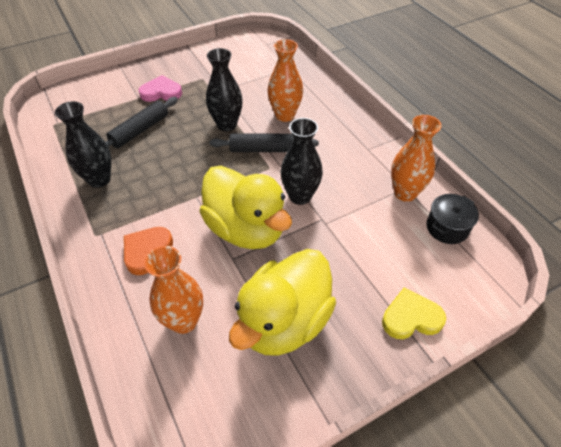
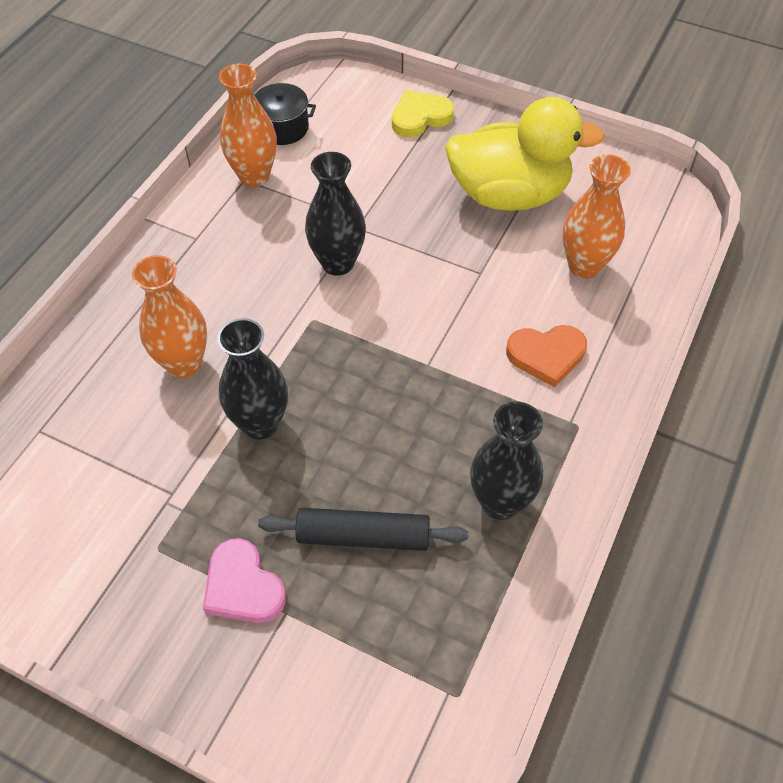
camera: 125 degrees left, 5 degrees up
yellow duck [199,166,292,249] -> none
black rolling pin [209,134,319,152] -> none
yellow heart [382,288,446,339] -> yellow heart turned 105 degrees clockwise [392,91,454,137]

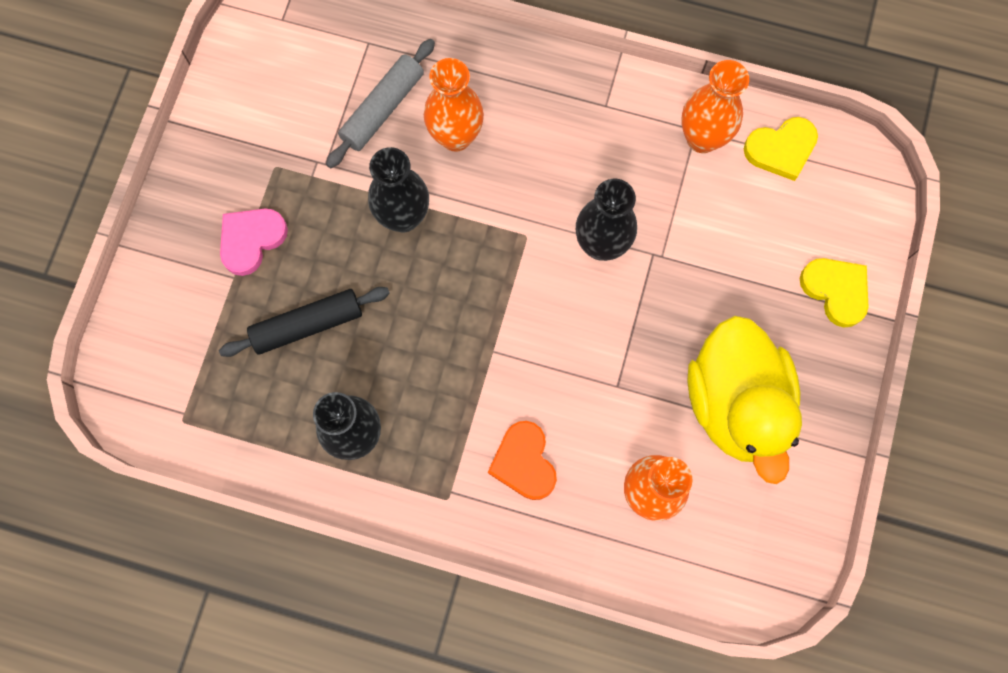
camera: 80 degrees right, 20 degrees up
black pot [255,83,316,145] -> yellow heart [744,117,818,181]
black rolling pin [258,508,468,551] -> black rolling pin turned 75 degrees clockwise [219,287,390,357]
none -> grey rolling pin [326,39,435,168]

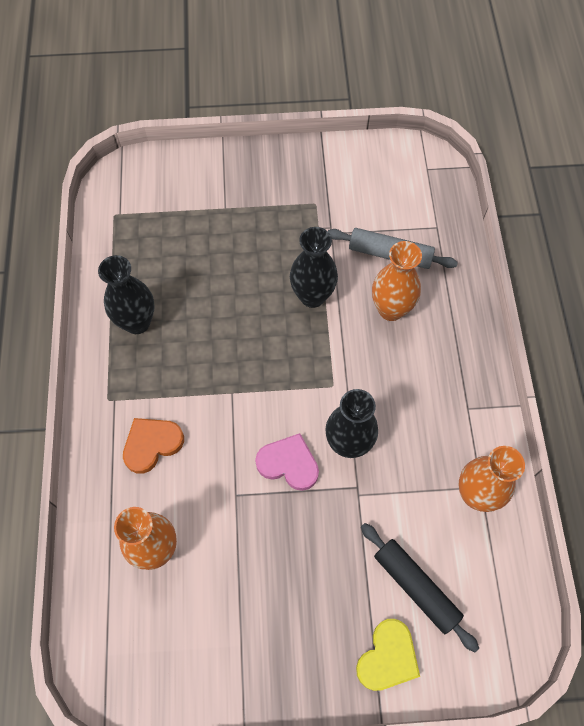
camera: 70 degrees right, 10 degrees down
black rolling pin [219,287,390,357] -> black rolling pin moved to [361,523,479,652]
pink heart [220,208,288,276] -> pink heart moved to [255,433,319,491]
yellow duck [687,316,802,484] -> none
yellow heart [744,117,818,181] -> none

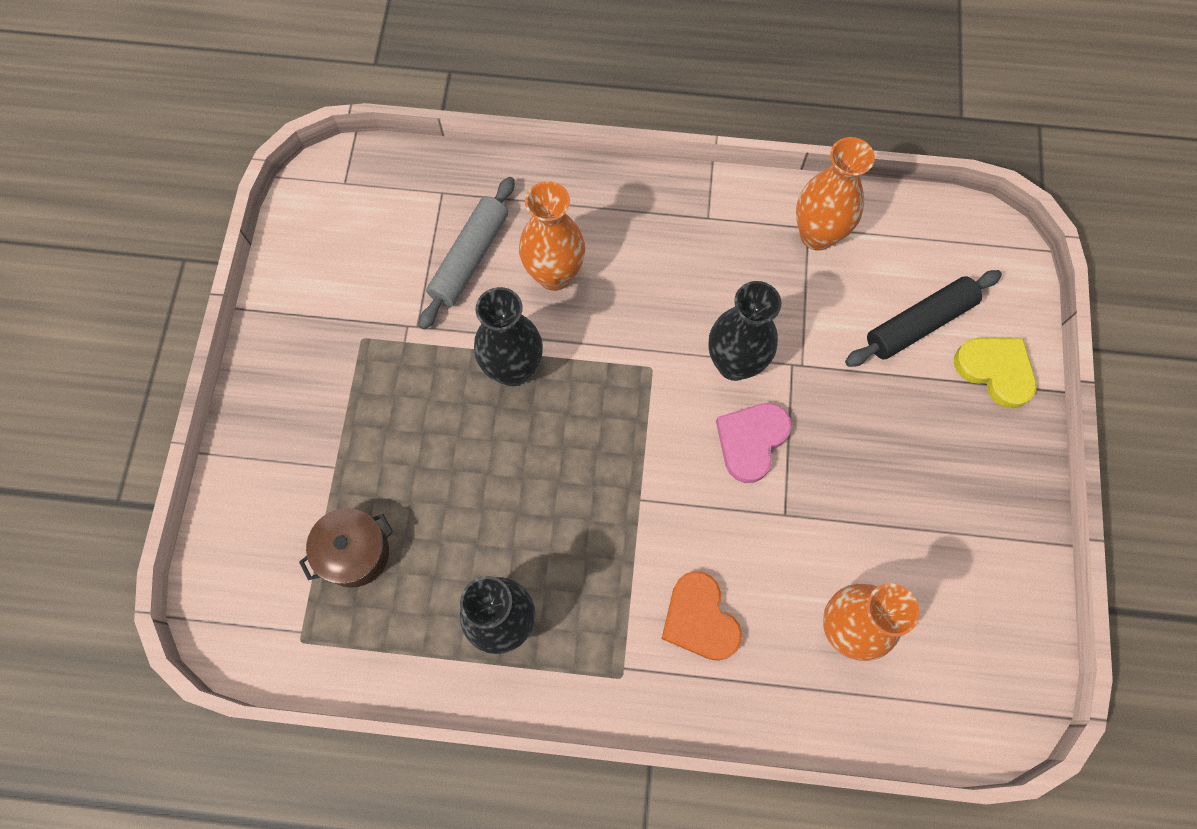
camera: 80 degrees left, 5 degrees up
none -> brown pot [299,508,393,588]

